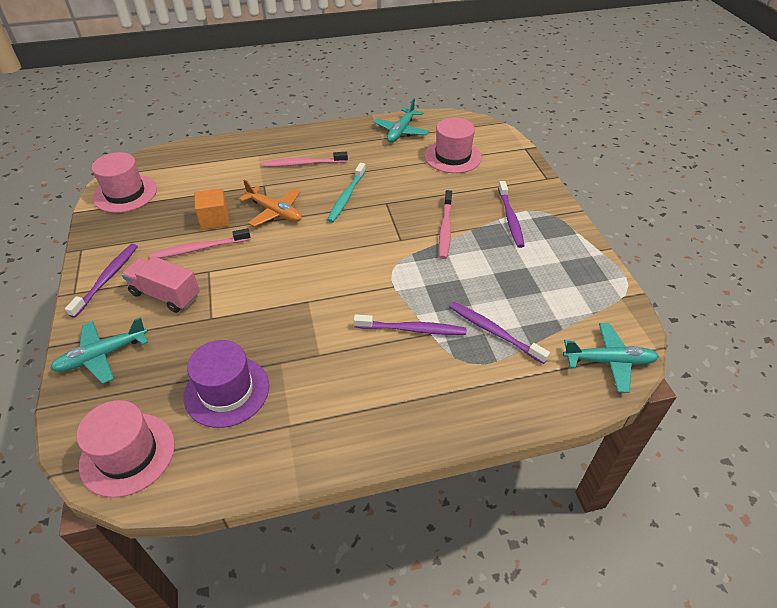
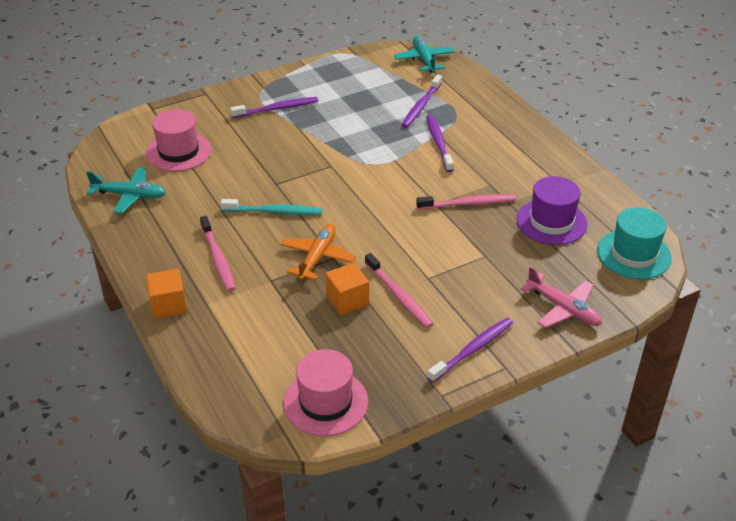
camera: 105 degrees left, 5 degrees down
turquoise plane [50,317,148,384] -> pink plane [521,266,602,328]
purple toothbrush [65,244,138,318] -> purple toothbrush turned 135 degrees clockwise [427,318,513,383]
pink hat [77,400,175,498] -> turquoise hat [597,207,672,279]
pink truck [121,256,200,313] -> none
pink toothbrush [439,190,452,259] -> pink toothbrush moved to [416,194,516,210]
none -> orange cube [146,269,187,319]

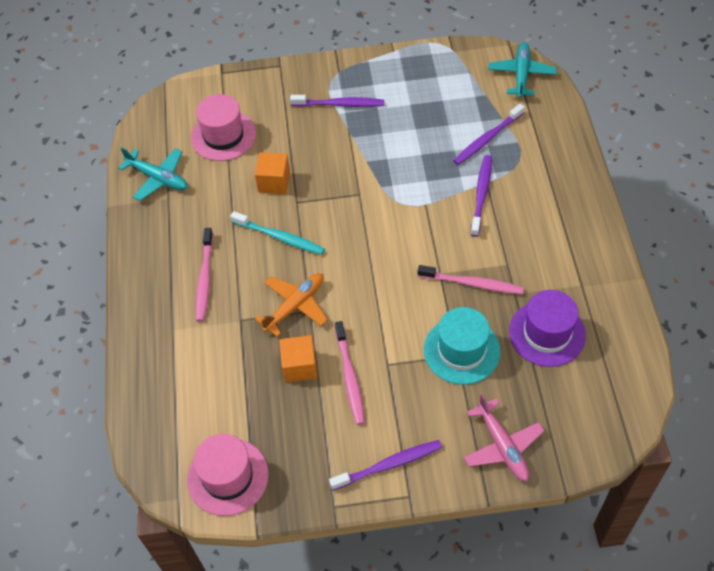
camera: 25 degrees right, 15 degrees up
orange cube [146,269,187,319] -> orange cube moved to [255,152,290,194]
turquoise hat [597,207,672,279] -> turquoise hat moved to [424,307,500,385]

